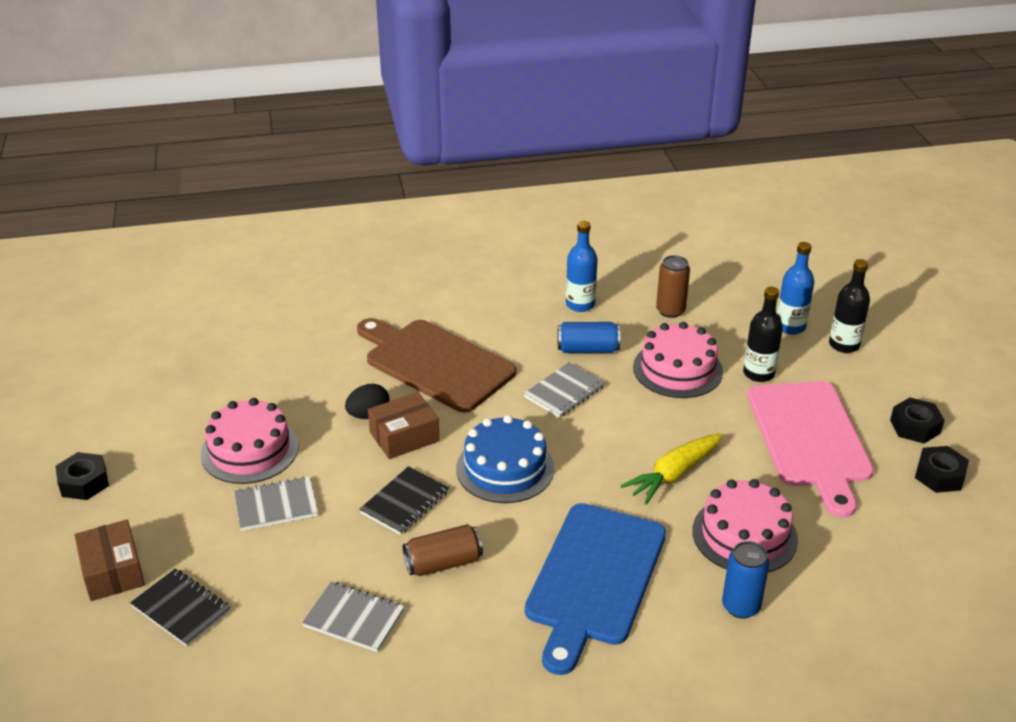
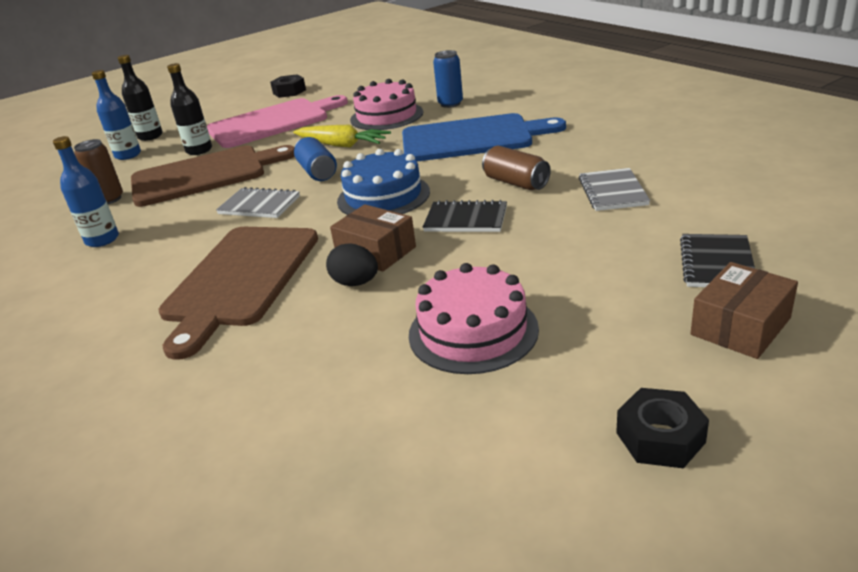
camera: 110 degrees left, 5 degrees down
grey notebook [234,476,318,531] -> none
blue can [558,322,620,353] -> blue can moved to [294,137,337,181]
pink cake [633,322,723,398] -> brown cutting board [131,145,295,207]
black nut [890,397,944,444] -> none

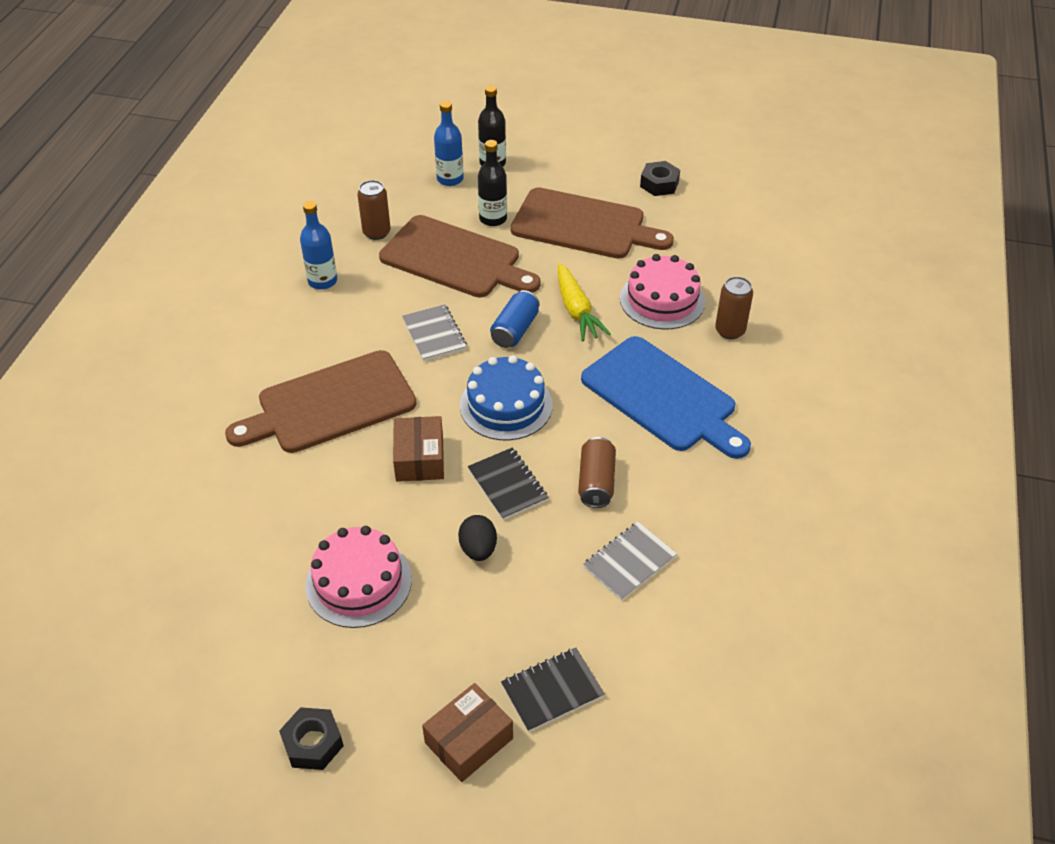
camera: 45 degrees right, 15 degrees up
pink cutting board [207,95,348,148] -> brown cutting board [510,187,674,259]
black egg [326,243,378,286] -> black egg moved to [458,515,497,561]
blue can [433,50,463,108] -> brown can [715,277,753,339]
brown box [690,262,798,359] -> brown box turned 45 degrees counterclockwise [422,683,513,782]

